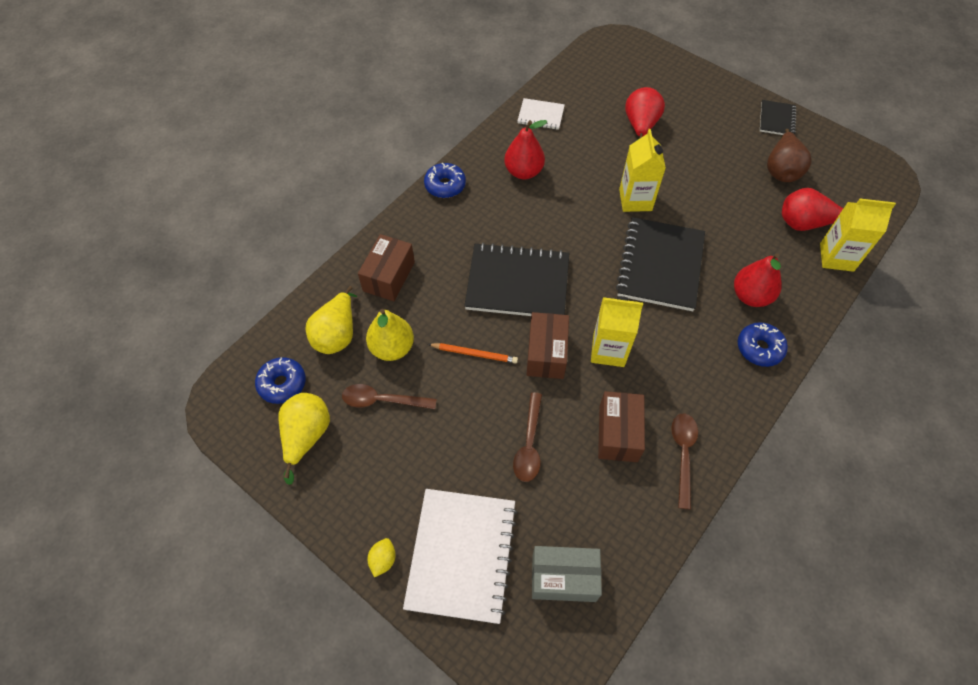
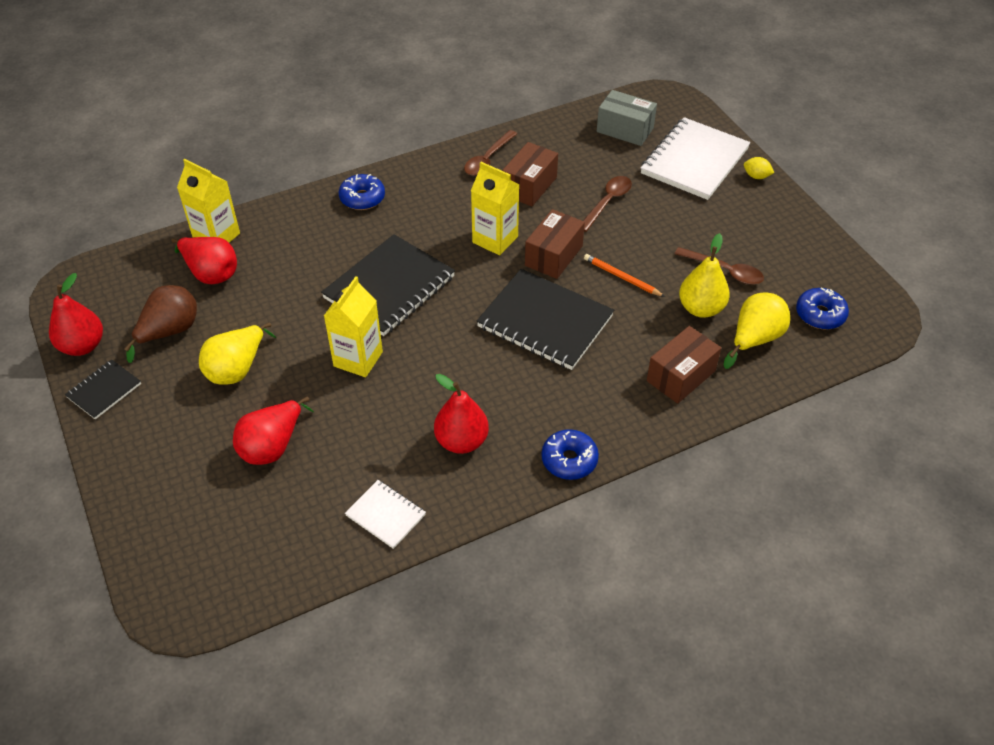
camera: 155 degrees left, 10 degrees down
yellow pear [278,393,330,485] -> yellow pear moved to [199,322,276,384]
yellow lemon [368,538,396,577] -> yellow lemon turned 75 degrees clockwise [744,157,774,179]
red pear [734,253,782,307] -> red pear moved to [49,273,103,356]

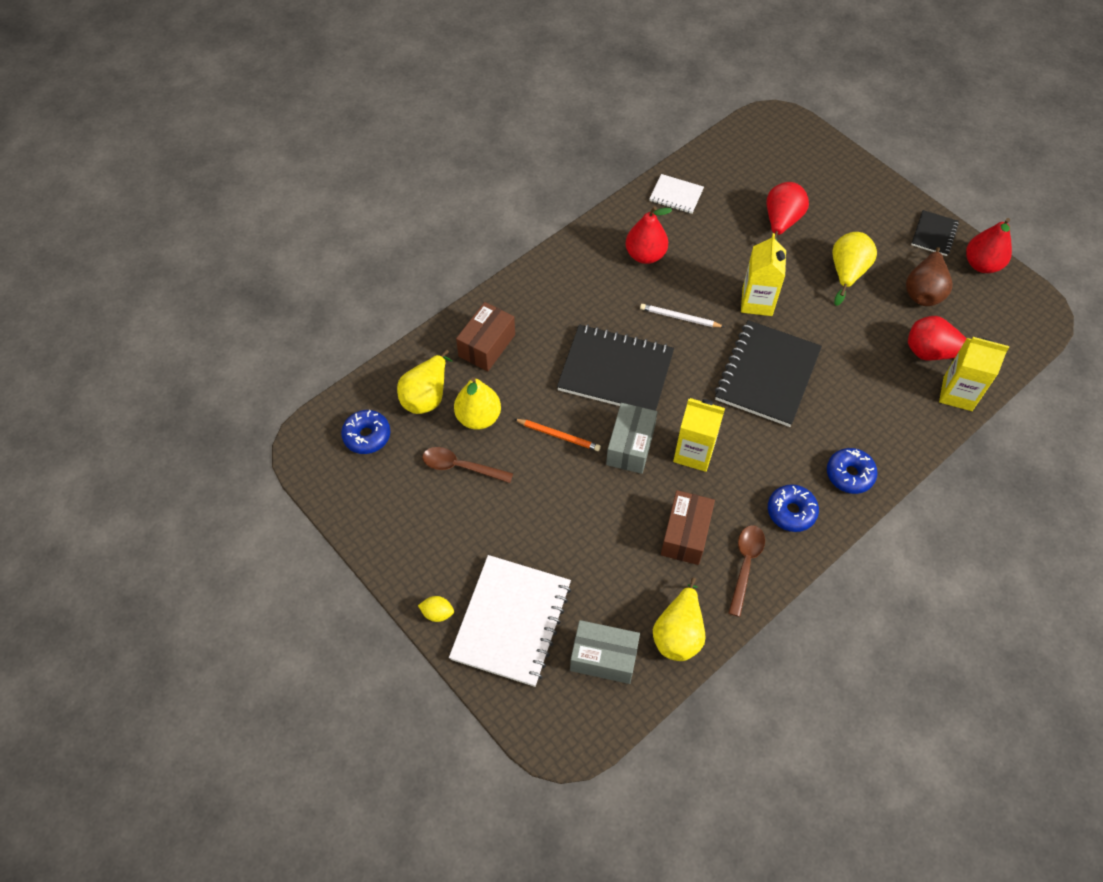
camera: 165 degrees right, 10 degrees up
brown box [525,209,585,279] -> grey box [606,403,657,474]
blue donut [541,429,599,480] -> blue donut moved to [768,484,819,532]
brown spoon [583,176,632,232] -> none
none -> white pencil [640,304,724,327]
none -> yellow pear [653,578,705,661]

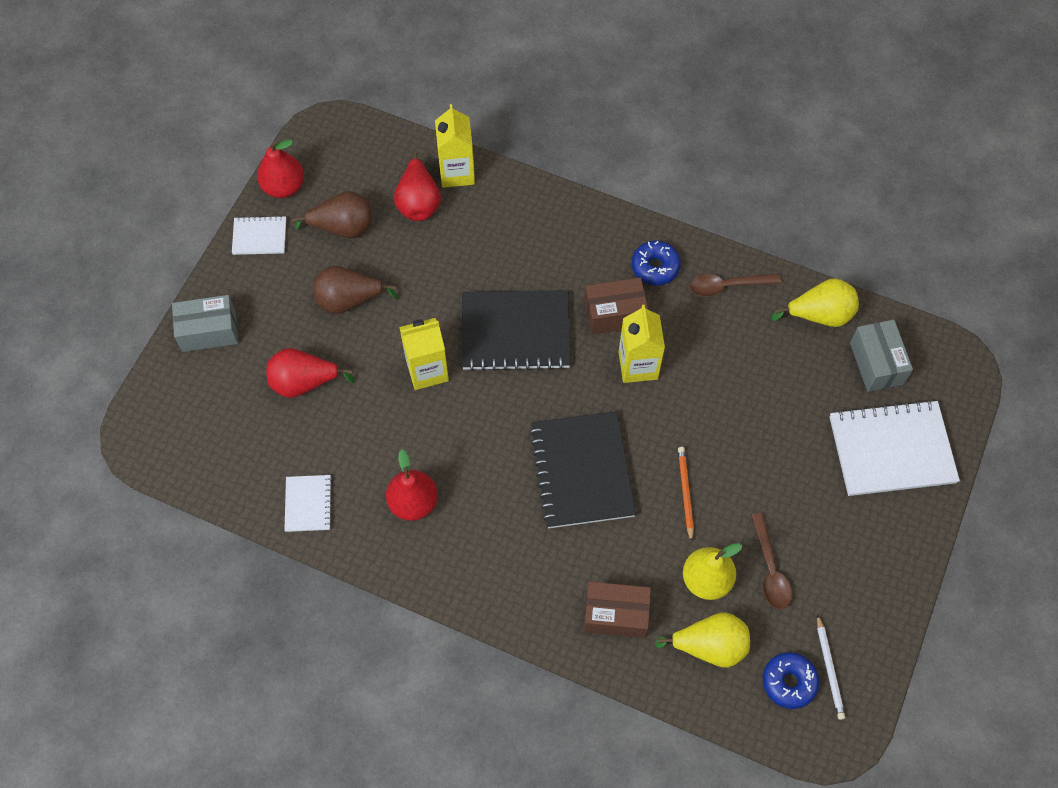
camera: 115 degrees left, 5 degrees up
yellow lemon [418,596,454,622] -> none
grey box [606,403,657,474] -> grey box moved to [172,295,239,352]
white pencil [640,304,724,327] -> white pencil moved to [817,614,845,720]
brown box [661,490,715,565] -> brown box moved to [584,278,648,334]
blue donut [827,448,878,494] -> none
yellow pear [832,232,877,306] -> brown pear [313,266,398,314]
black notebook [911,210,959,256] -> white notebook [232,216,286,255]

